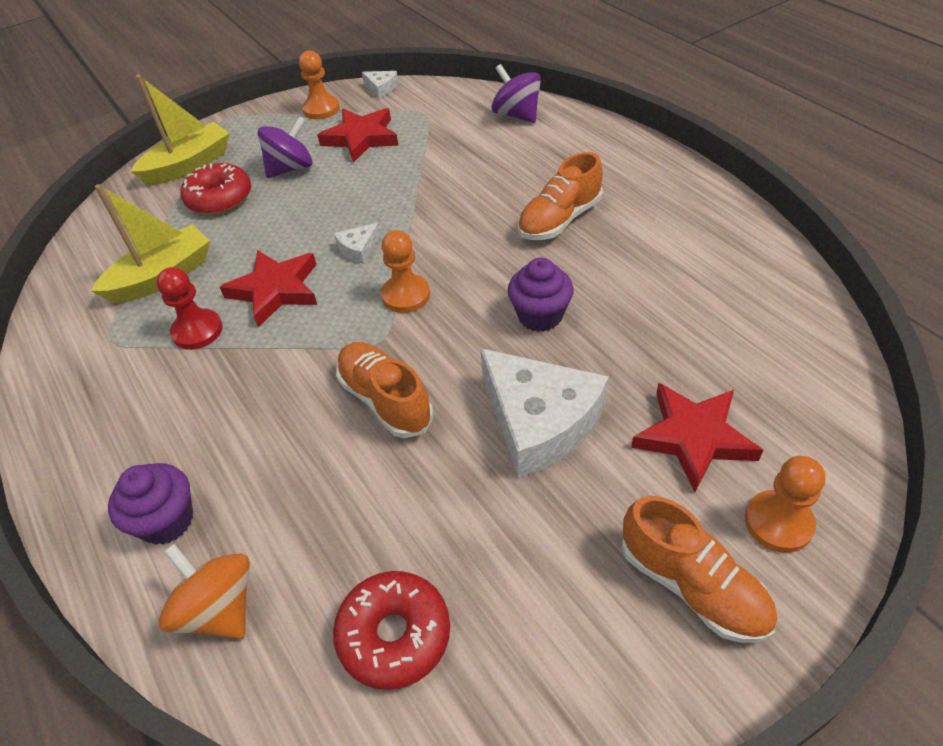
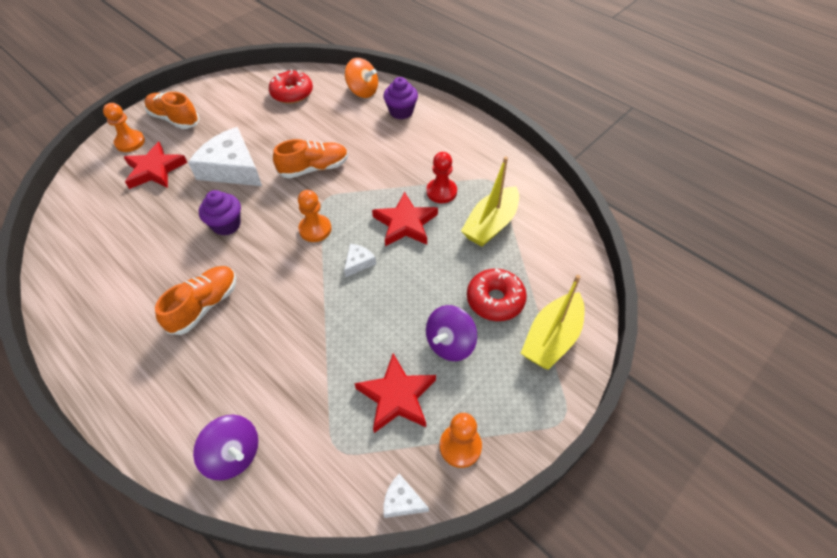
camera: 165 degrees right, 5 degrees up
orange shoe [336,342,433,438] -> orange shoe turned 60 degrees counterclockwise [273,139,348,178]

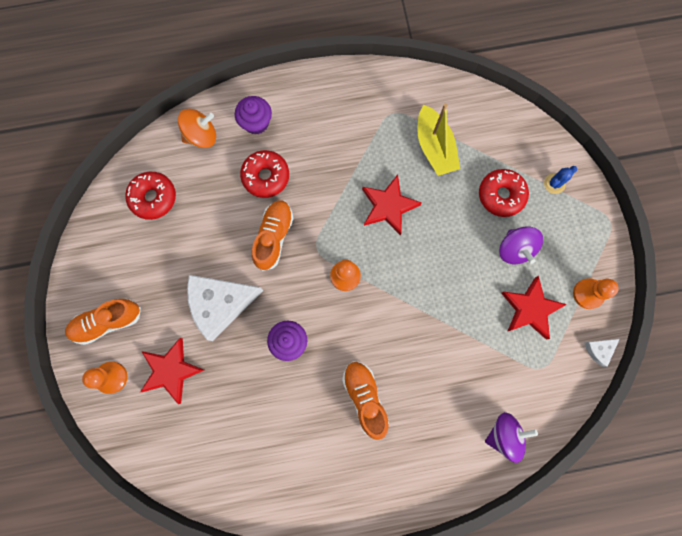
camera: 55 degrees left, 25 degrees up
white cheese [344,244,376,277] -> none
red pawn [426,152,457,203] -> none
yellow boat [521,275,584,370] -> blue cactus [544,166,577,194]
none -> red donut [240,150,289,198]

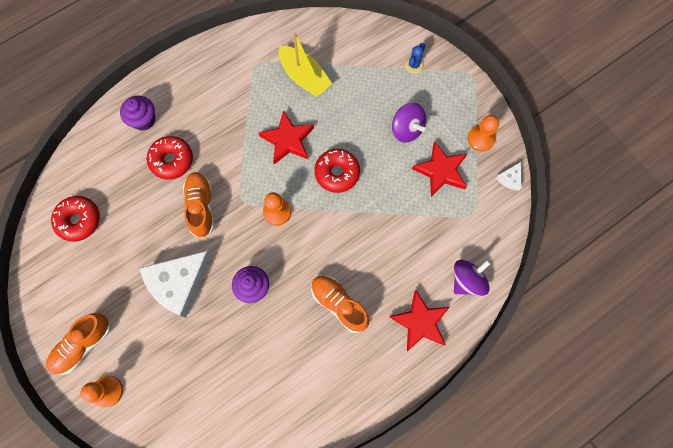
camera: 25 degrees left, 5 degrees down
red star [140,338,204,404] -> red star moved to [390,290,450,351]
orange spinning top [178,109,216,148] -> none
red donut [479,169,529,217] -> red donut moved to [314,149,360,193]

